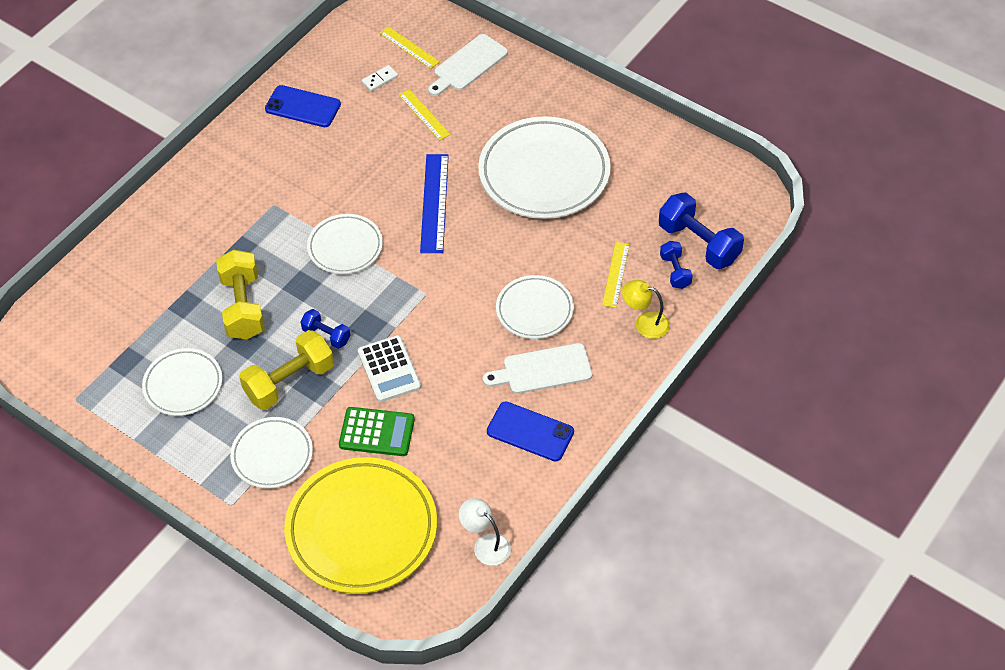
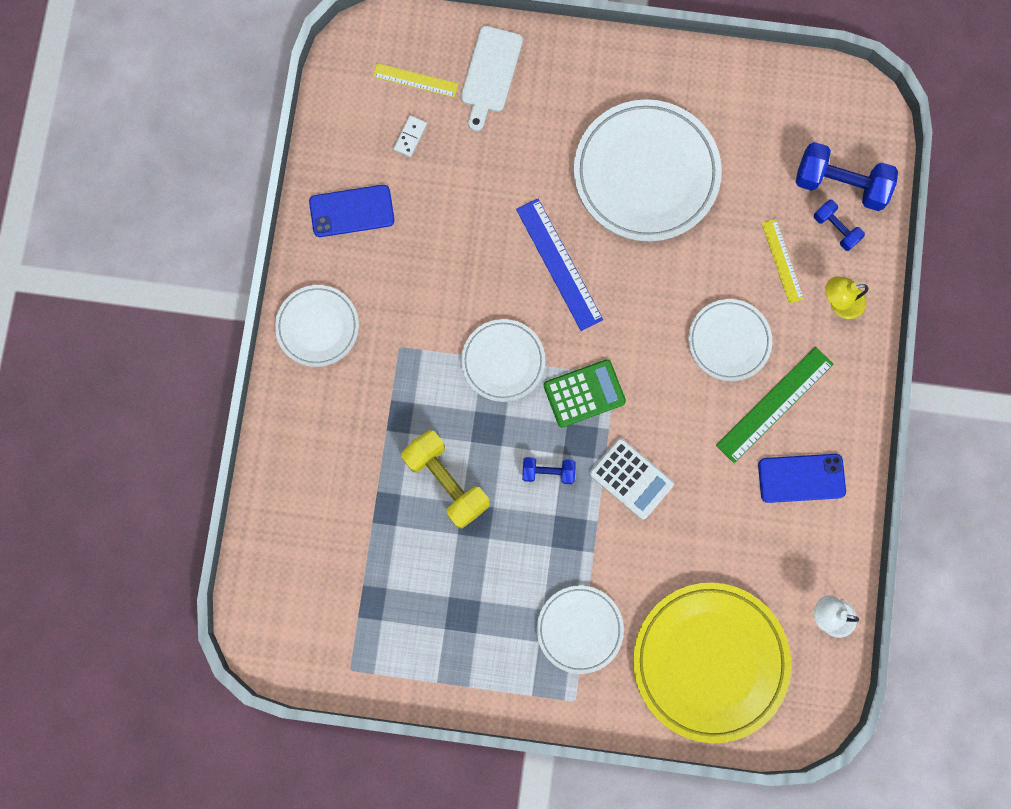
camera: 30 degrees left, 25 degrees up
white plate [142,348,222,416] -> white plate moved to [275,285,359,367]
yellow dumbbell [239,330,334,410] -> none
green calculator [339,407,415,456] -> green calculator moved to [544,359,626,427]
yellow ruler [399,89,451,141] -> none
white cutting board [483,343,592,394] -> green ruler [716,347,834,463]

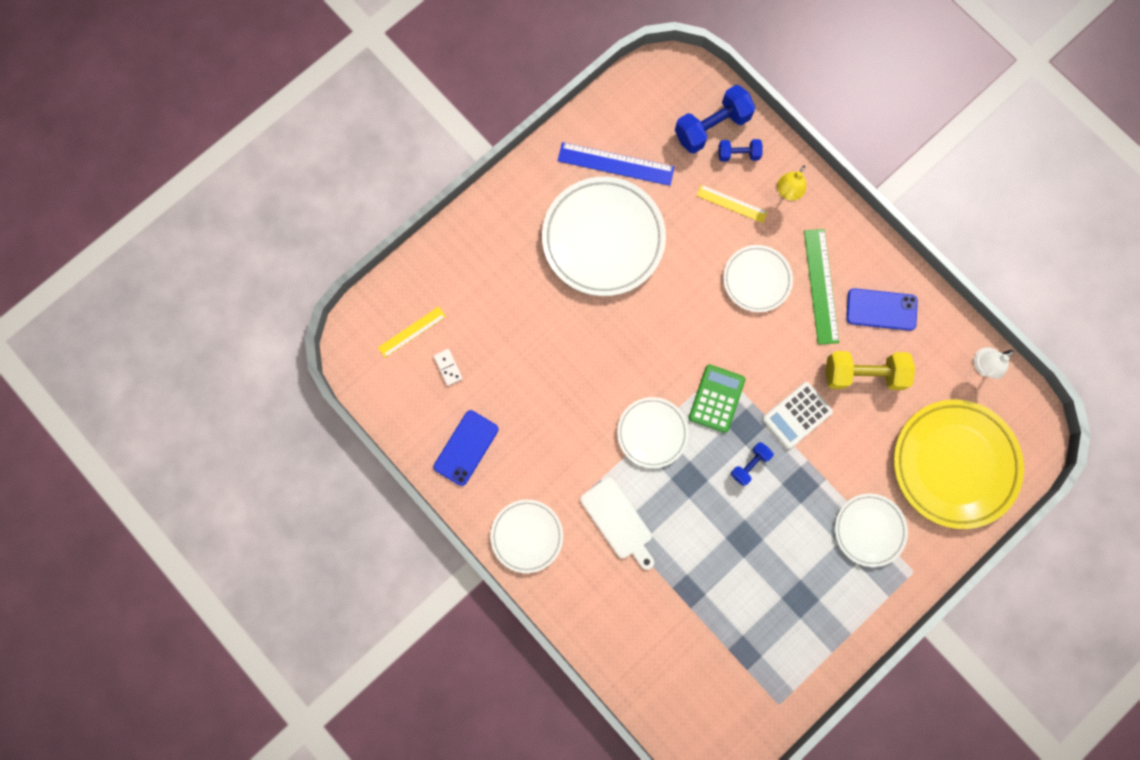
camera: 50 degrees left, 0 degrees up
yellow dumbbell [401,430,490,529] -> yellow dumbbell moved to [826,351,915,390]
white cutting board [461,26,523,131] -> white cutting board moved to [580,478,654,570]
blue ruler [516,198,603,331] -> blue ruler moved to [558,142,675,186]
white calculator [590,438,674,520] -> white calculator turned 150 degrees clockwise [762,382,833,449]
blue phone [758,454,846,503] -> blue phone turned 60 degrees clockwise [846,288,918,331]

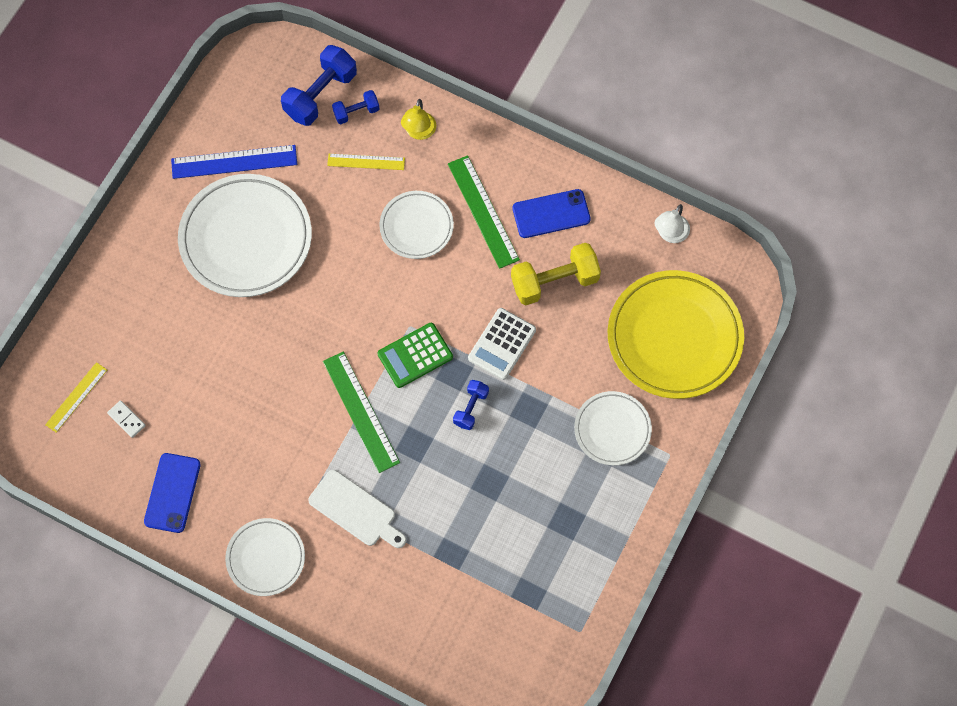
camera: 20 degrees left, 10 degrees down
white plate [617,397,689,468] -> green ruler [323,352,400,473]
green calculator [689,364,745,433] -> green calculator turned 120 degrees counterclockwise [377,323,453,388]

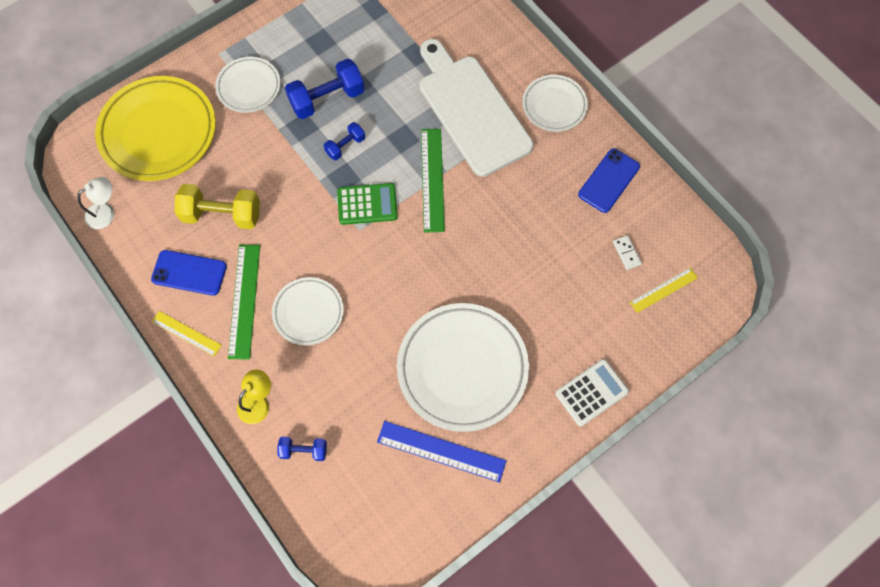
camera: 155 degrees left, 0 degrees up
blue dumbbell [281,45,357,126] -> blue dumbbell moved to [285,59,365,119]
white cutting board [308,470,406,548] -> white cutting board [419,39,534,177], size x1.84
yellow ruler [327,153,405,170] -> yellow ruler moved to [152,311,222,356]
white calculator [468,308,536,380] -> white calculator moved to [555,359,629,426]

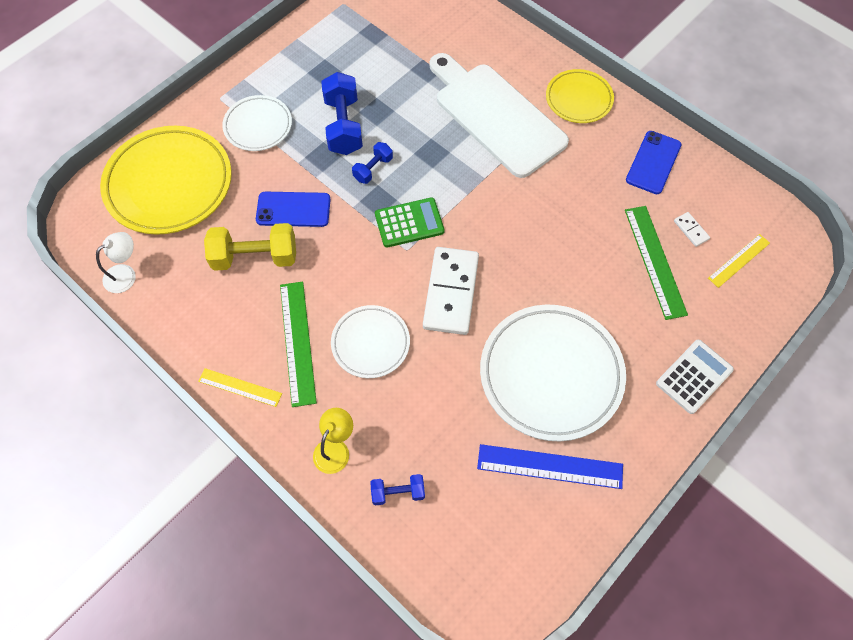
camera: 10 degrees left, 5 degrees down
blue phone [151,250,227,296] -> blue phone moved to [256,192,331,227]
blue dumbbell [285,59,365,119] -> blue dumbbell turned 60 degrees counterclockwise [321,72,363,155]
green ruler [421,129,445,233] -> green ruler moved to [625,206,688,320]
white plate [522,75,588,132] -> yellow plate [546,69,614,123]
none -> white domino [423,247,479,335]

